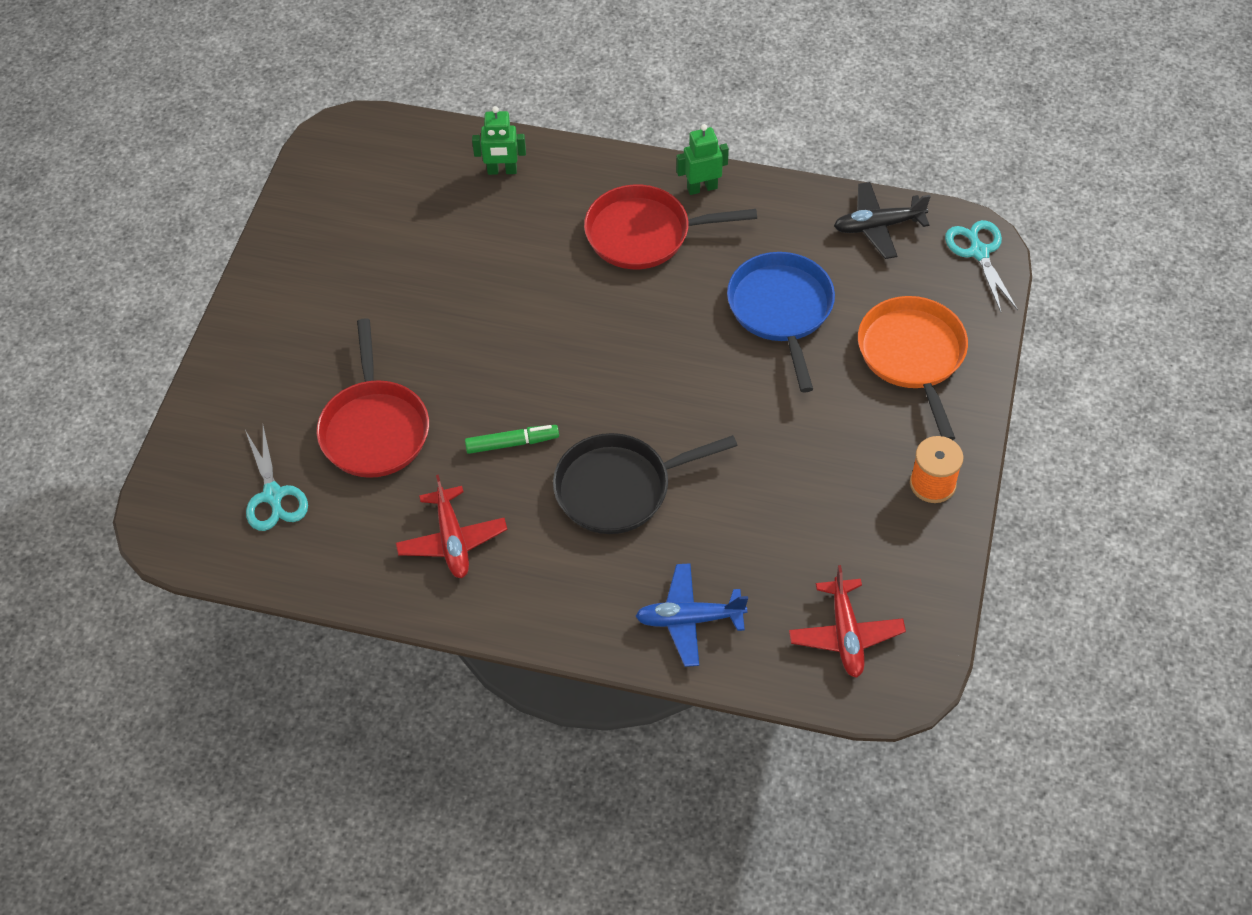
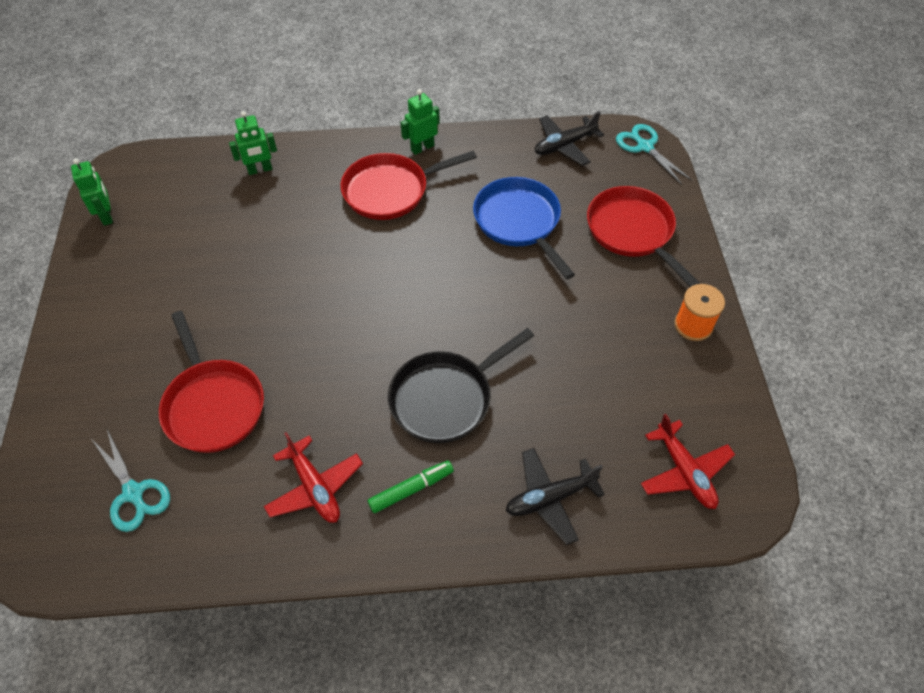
camera: 20 degrees left, 0 degrees up
green marker [465,425,559,454] -> green marker moved to [368,461,454,513]
blue plane [635,563,748,667] -> black plane [506,448,605,545]
orange pan [858,296,968,440] -> red pan [587,186,700,287]
none -> green robot [71,158,113,226]

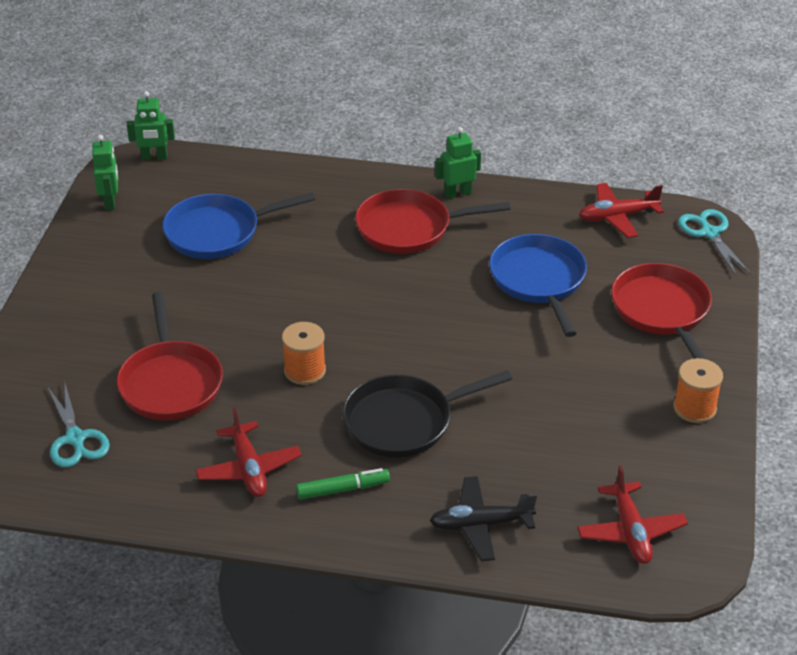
camera: 15 degrees right, 15 degrees down
green robot [229,111,277,175] -> green robot moved to [127,91,175,161]
black plane [535,111,604,166] -> red plane [579,183,664,238]
none -> blue pan [162,192,315,259]
none -> orange spool [282,322,326,385]

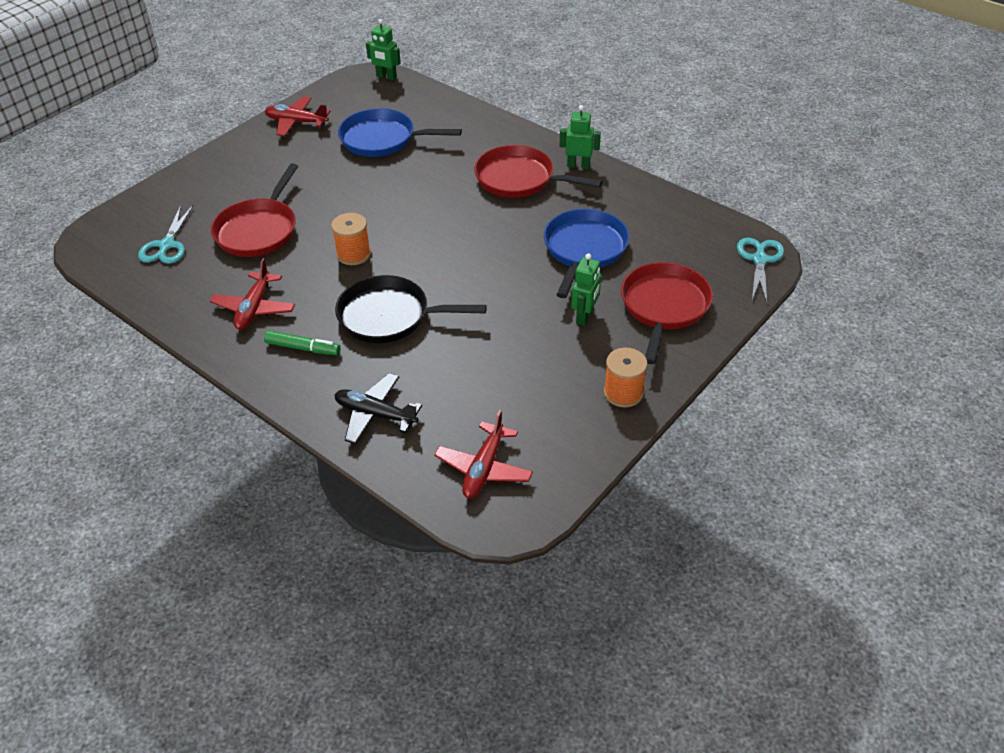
camera: 30 degrees right, 5 degrees up
green robot [92,135,118,210] -> green robot moved to [571,253,601,326]
red plane [579,183,664,238] -> red plane moved to [265,96,331,136]

